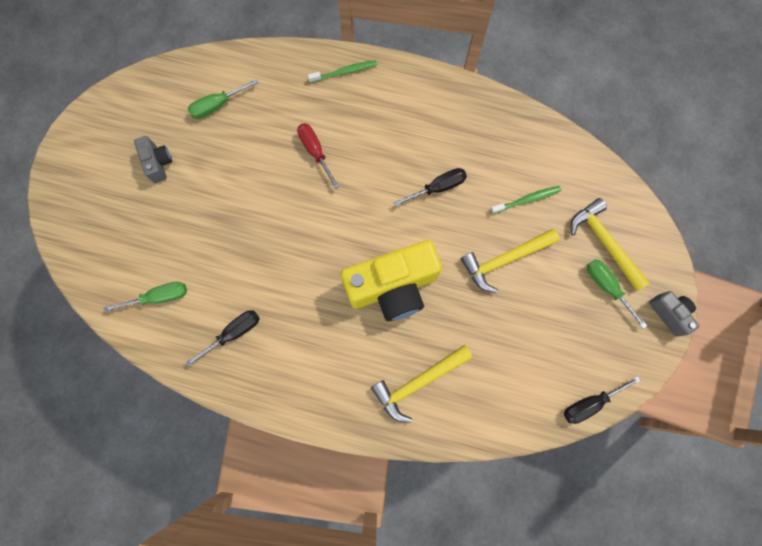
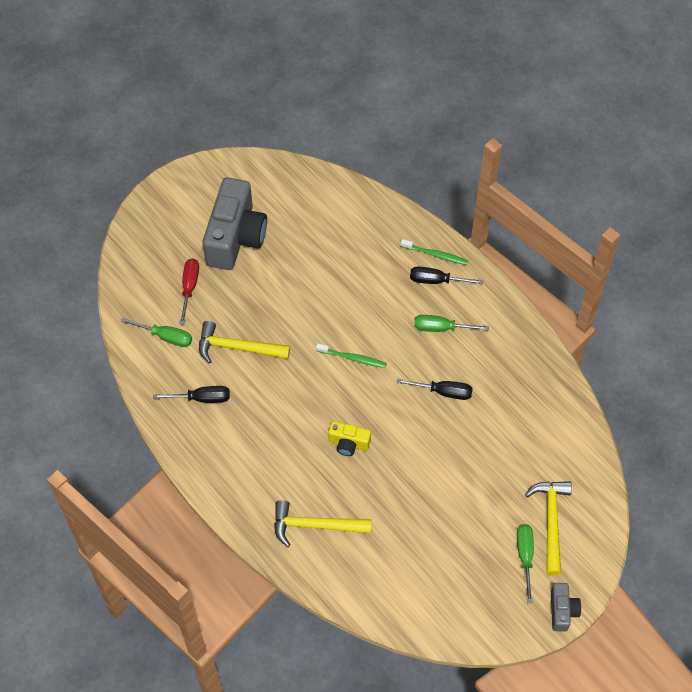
camera: 35 degrees right, 15 degrees down
grey camera [134,136,172,183] -> grey camera [202,177,267,270], size x2.13
green screwdriver [188,79,258,119] -> green screwdriver moved to [414,315,489,332]
red screwdriver [297,123,339,189] -> red screwdriver moved to [179,258,199,324]
yellow camera [341,240,442,321] -> yellow camera [328,421,371,456], size x0.47
yellow hammer [461,229,559,293] -> yellow hammer moved to [199,321,290,364]
green toothbrush [491,186,561,214] -> green toothbrush moved to [316,343,387,368]
black screwdriver [564,376,641,424] -> black screwdriver moved to [410,267,483,284]

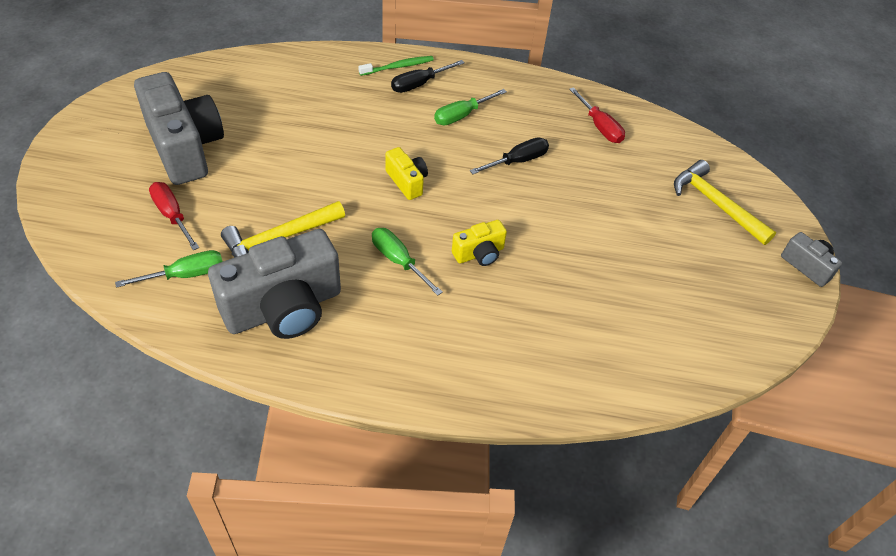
camera: 45 degrees left, 10 degrees down
black screwdriver [153,386,230,403] -> grey camera [208,229,341,339]
yellow hammer [274,500,372,547] -> none
green toothbrush [316,343,387,368] -> yellow camera [385,147,428,200]
green screwdriver [517,524,534,603] -> green screwdriver moved to [372,228,443,296]
none -> red screwdriver [569,87,625,143]

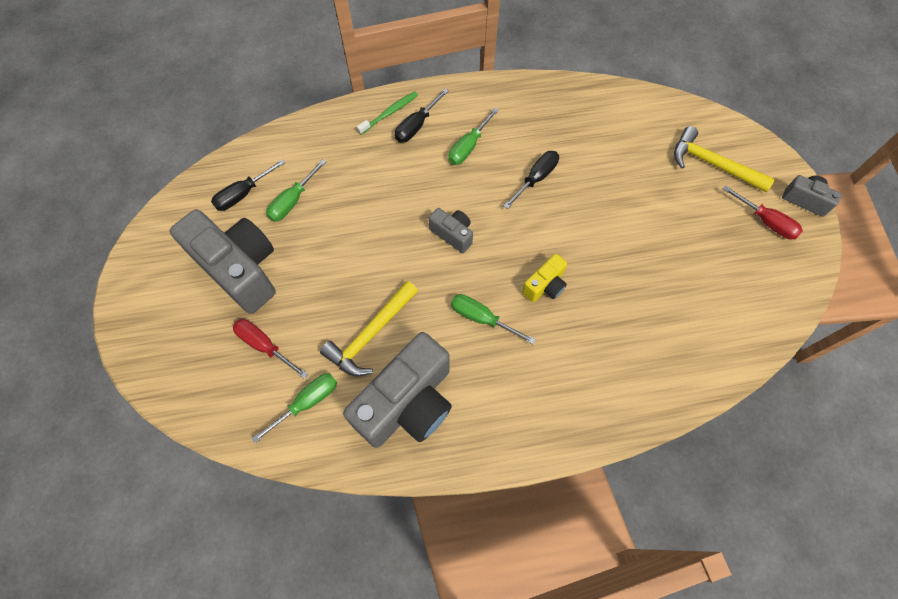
camera: 15 degrees left, 15 degrees up
yellow camera [385,147,428,200] -> grey camera [429,208,473,253]
red screwdriver [569,87,625,143] -> red screwdriver moved to [723,185,803,239]
none -> black screwdriver [211,159,285,211]
none -> green screwdriver [266,159,326,222]

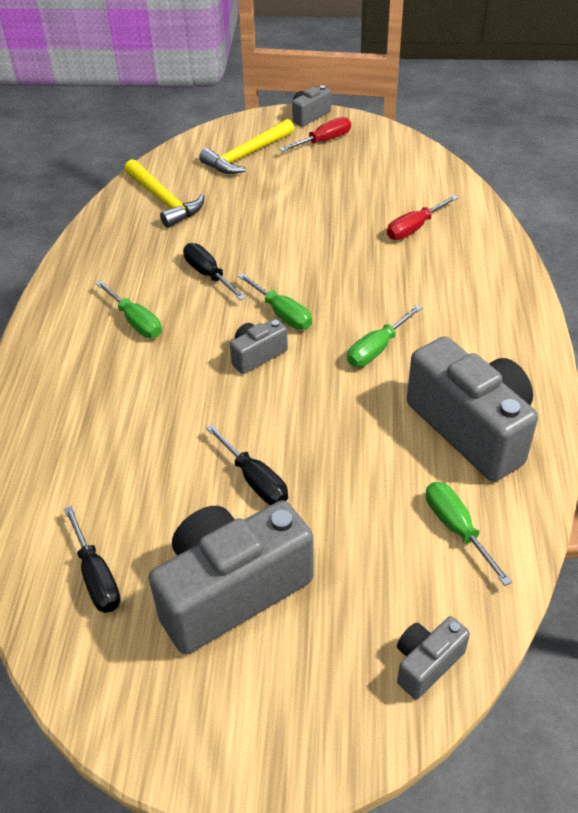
camera: 75 degrees left, 20 degrees down
red screwdriver [233,319,308,379] -> red screwdriver moved to [387,195,458,240]
green screwdriver [266,159,326,222] -> green screwdriver moved to [238,273,312,330]
yellow hammer [320,281,418,376] -> yellow hammer moved to [124,159,204,228]
green toothbrush [357,91,418,134] -> none
black screwdriver [395,89,449,143] -> black screwdriver moved to [206,424,288,505]
yellow camera [522,254,567,302] -> none
none -> grey camera [397,616,470,699]

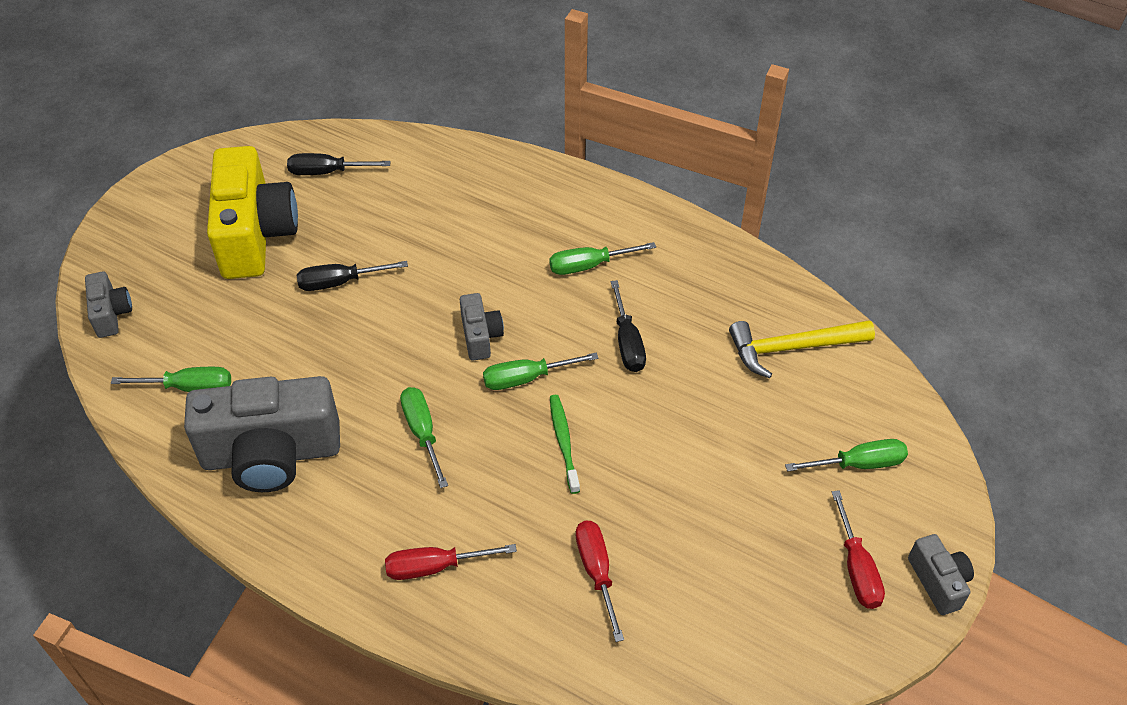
camera: 115 degrees right, 5 degrees up
grey camera [149,500,313,654] -> yellow camera [207,146,298,279]
black screwdriver [183,243,246,300] -> black screwdriver turned 90 degrees clockwise [611,280,646,372]
yellow hammer [199,119,294,174] -> green screwdriver [785,439,908,472]
none -> red screwdriver [385,544,517,580]
none -> green toothbrush [550,395,580,494]

